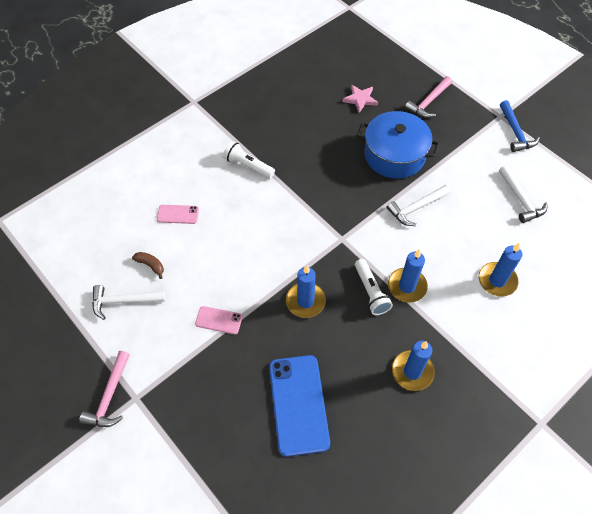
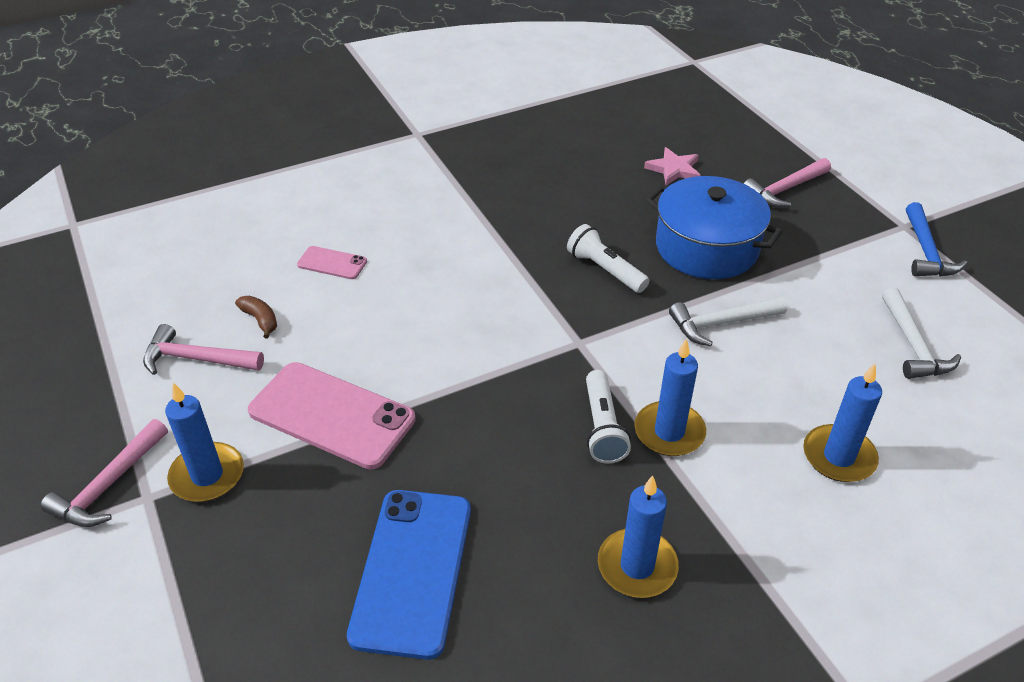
camera: 15 degrees right, 15 degrees down
white hammer [92,285,166,320] -> pink hammer [143,324,264,375]
pink phone [195,306,243,334] -> pink phone [248,362,416,469], size x2.07
white flashlight [223,141,275,179] -> white flashlight moved to [567,224,650,293]
blue candle [286,265,326,318] -> blue candle moved to [165,382,244,502]

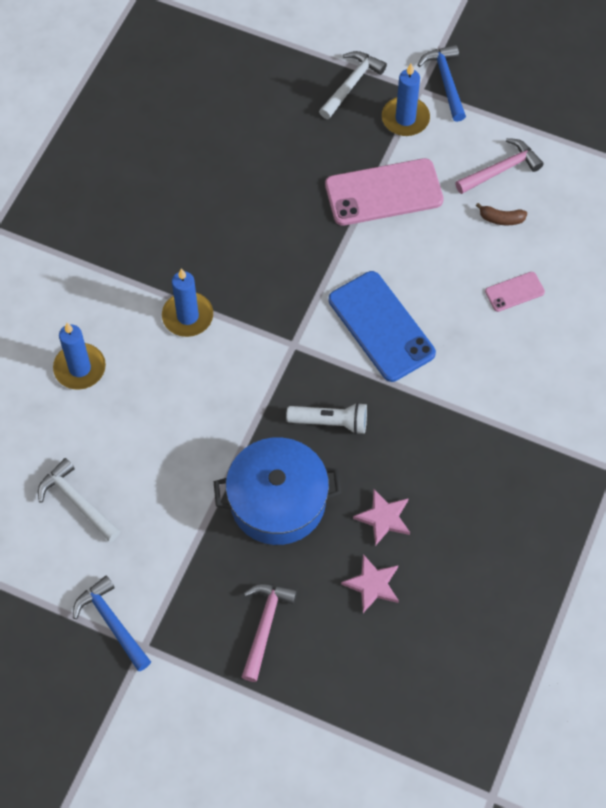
camera: 140 degrees right, 20 degrees up
pink hammer [41,419,168,527] -> blue hammer [417,45,466,122]
blue phone [347,490,471,660] -> blue phone moved to [329,271,436,382]
white flashlight [586,370,631,463] -> none
blue candle [598,475,679,598] -> none
white hammer [669,296,787,346] -> white hammer moved to [319,51,387,119]
none -> pink star [353,489,410,546]

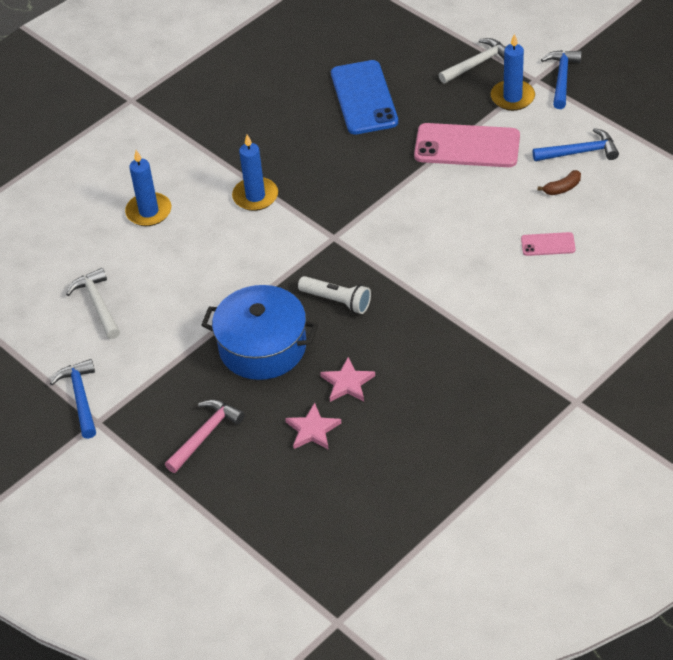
camera: 25 degrees right, 15 degrees down
blue phone [329,271,436,382] -> blue phone moved to [331,60,398,134]
pink hammer [455,138,544,194] -> blue hammer [533,128,619,161]
brown banana [476,203,527,225] -> brown banana turned 60 degrees counterclockwise [538,170,581,195]

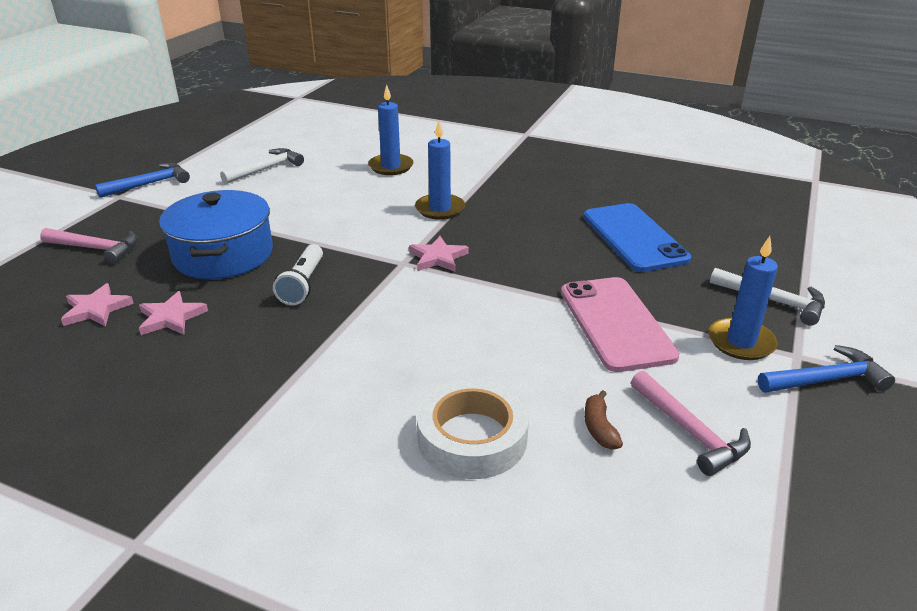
camera: 65 degrees right, 15 degrees down
blue phone [331,60,398,134] -> blue phone turned 75 degrees counterclockwise [583,203,691,272]
pink phone [521,232,576,256] -> white tape [417,379,529,479]
blue hammer [533,128,619,161] -> pink hammer [631,371,751,476]
brown banana [538,170,581,195] -> brown banana turned 45 degrees clockwise [584,390,623,450]
none -> pink star [409,236,469,272]

